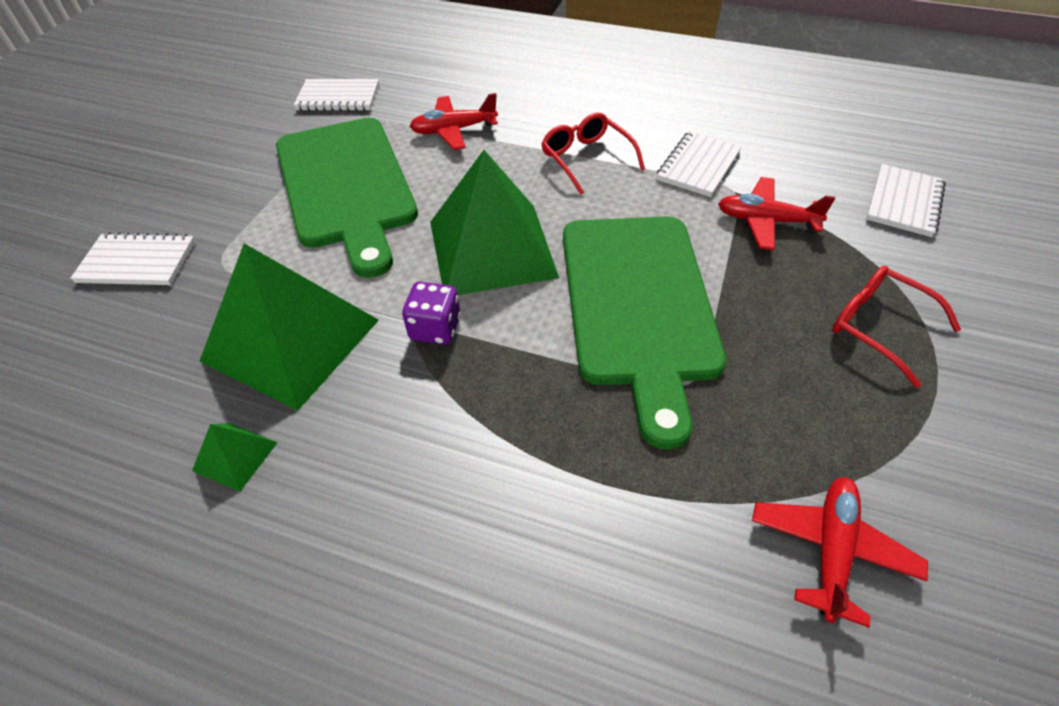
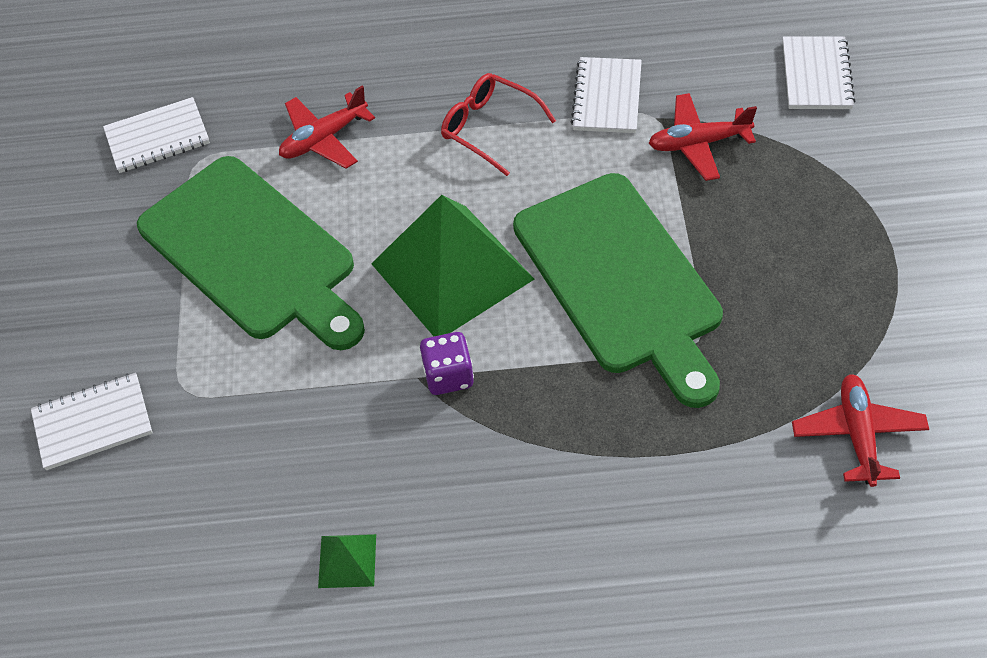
camera: 20 degrees left, 5 degrees up
green pyramid [199,243,379,411] -> none
red glasses [832,265,961,388] -> none

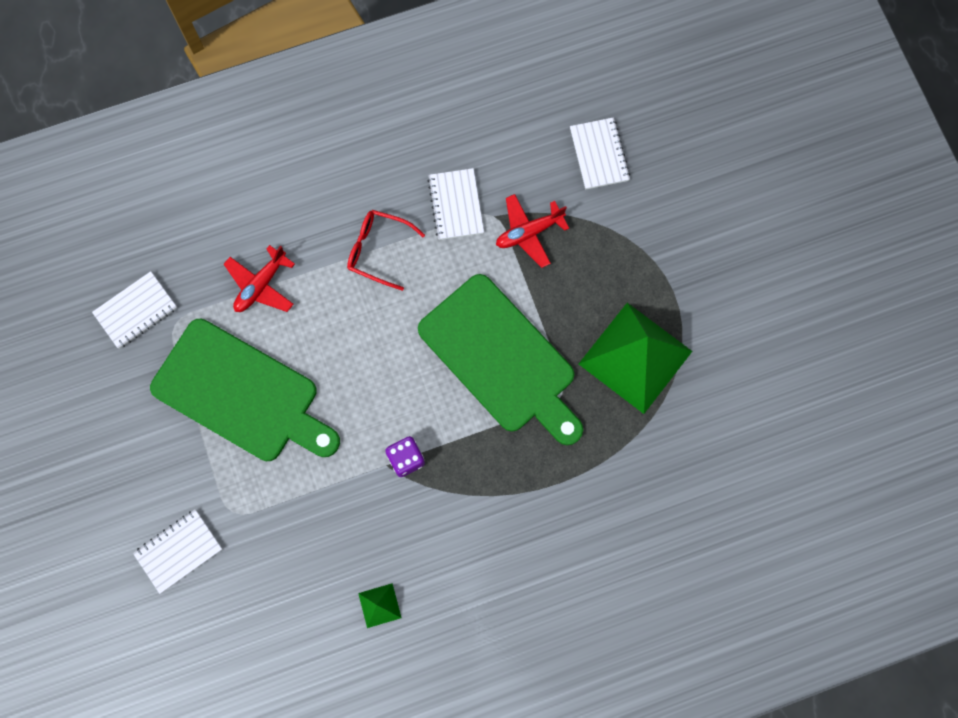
camera: 20 degrees left, 20 degrees up
green pyramid [371,195,534,336] -> green pyramid moved to [579,303,692,414]
red plane [792,374,929,487] -> none

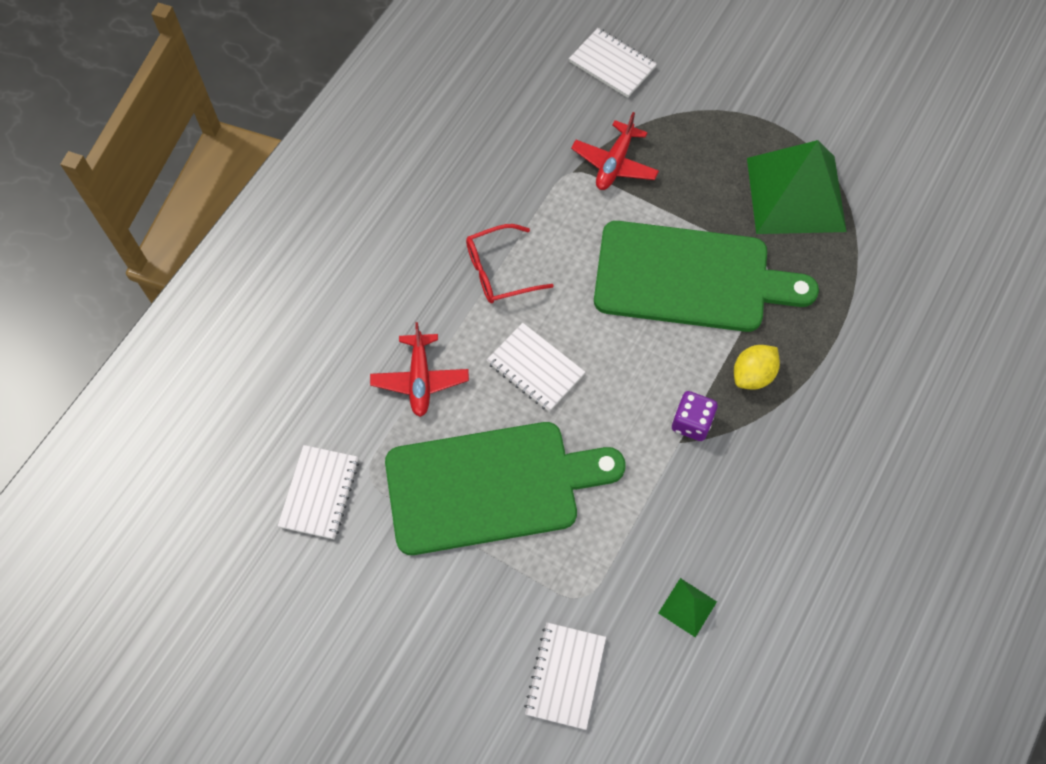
camera: 40 degrees left, 10 degrees down
green pyramid [358,583,402,628] -> green pyramid moved to [658,578,717,637]
white notebook [428,168,484,240] -> white notebook moved to [487,323,585,412]
none -> yellow lemon [734,345,780,390]

